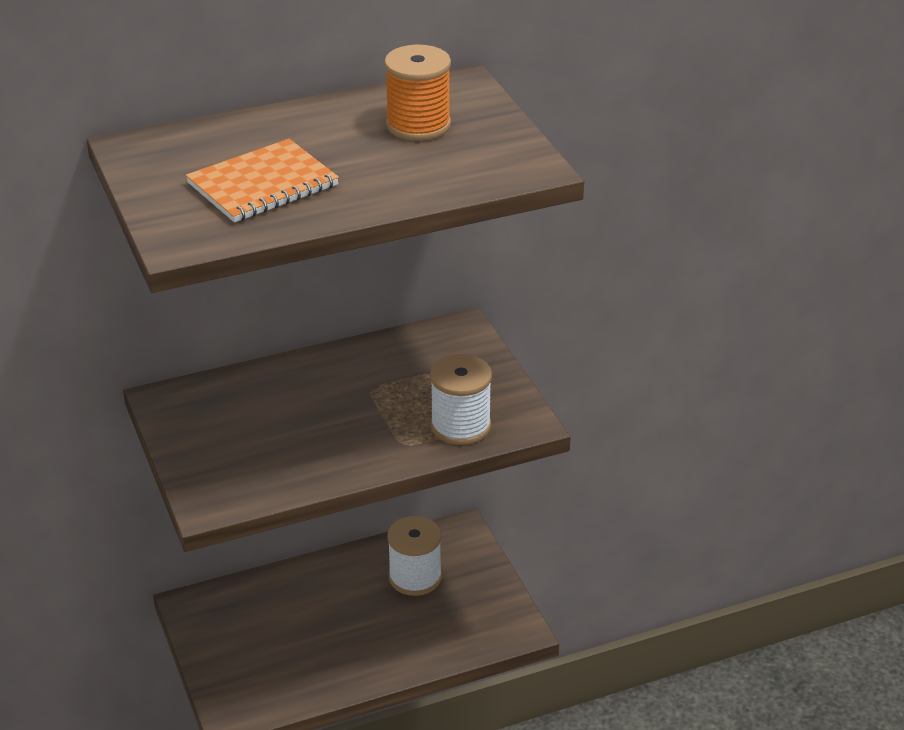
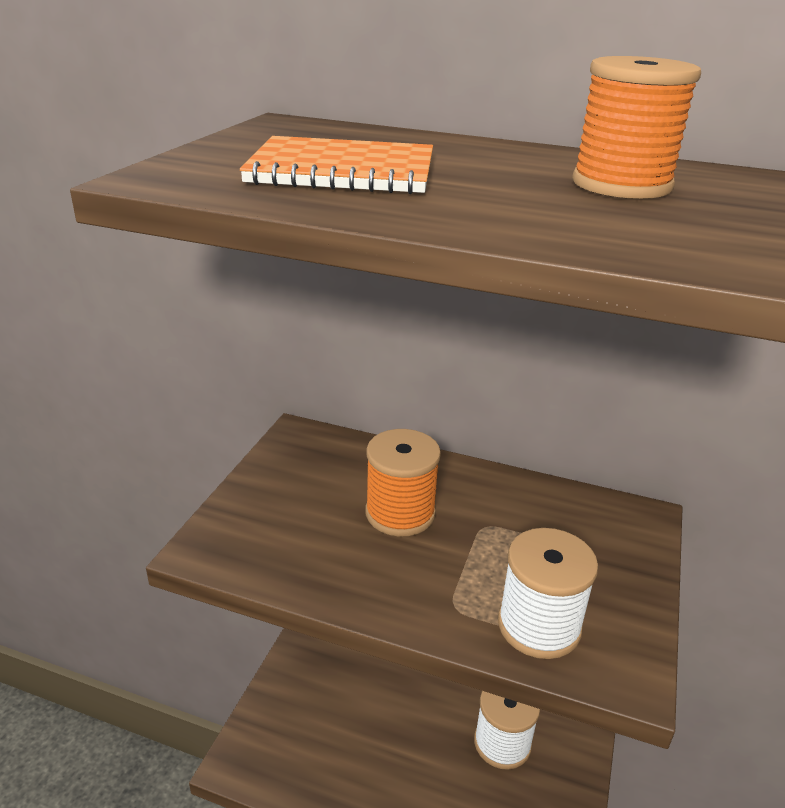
camera: 40 degrees right, 5 degrees down
none -> orange spool [365,429,441,536]

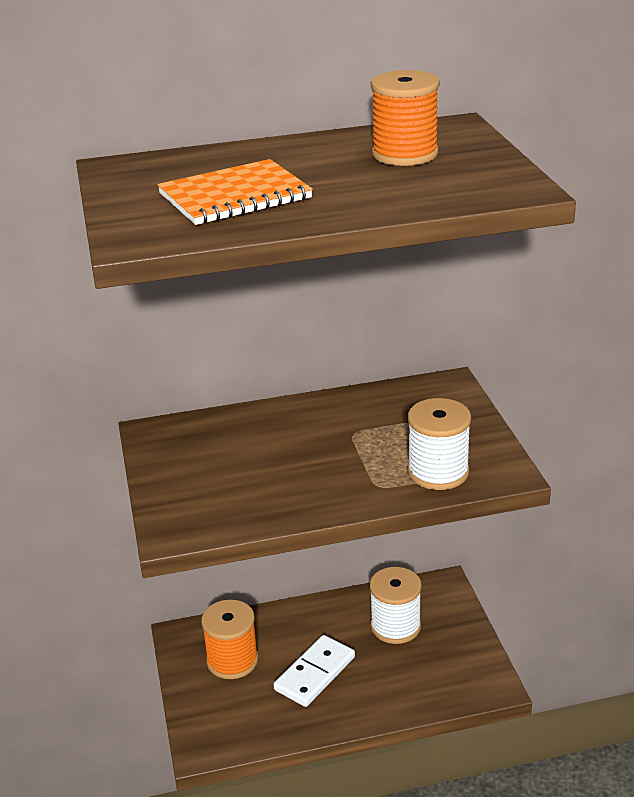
camera: 30 degrees left, 0 degrees up
orange spool [365,429,441,536] -> orange spool moved to [201,599,258,679]
none -> white domino [273,635,355,707]

